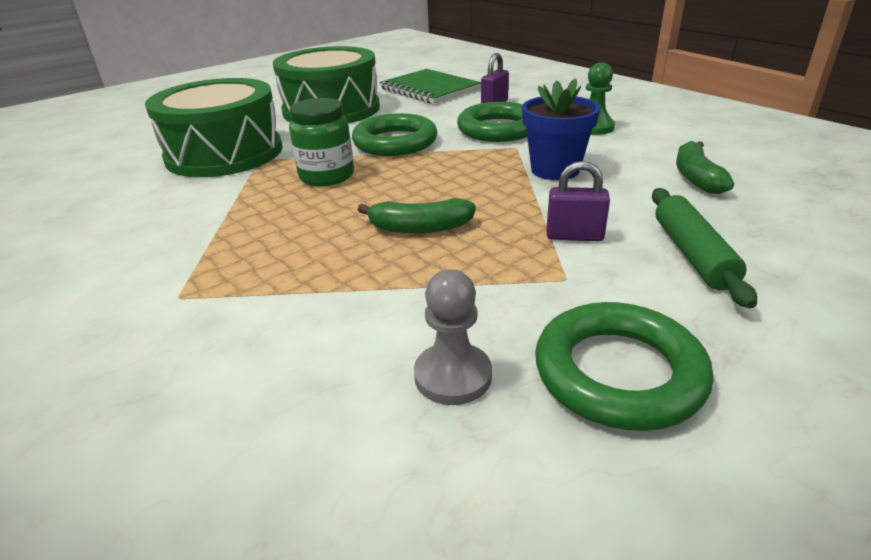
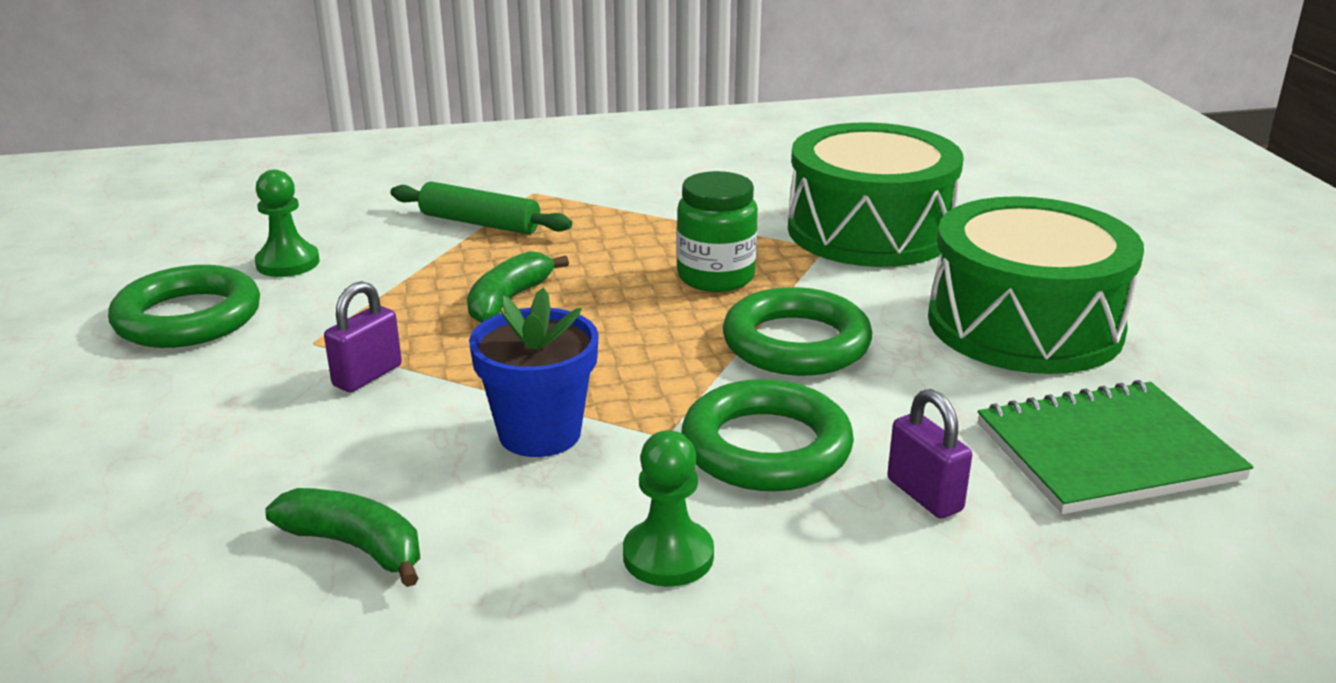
camera: 115 degrees right, 5 degrees down
grey pawn [414,269,492,405] -> green pawn [255,169,320,277]
green rolling pin [652,188,757,308] -> green rolling pin moved to [391,182,572,234]

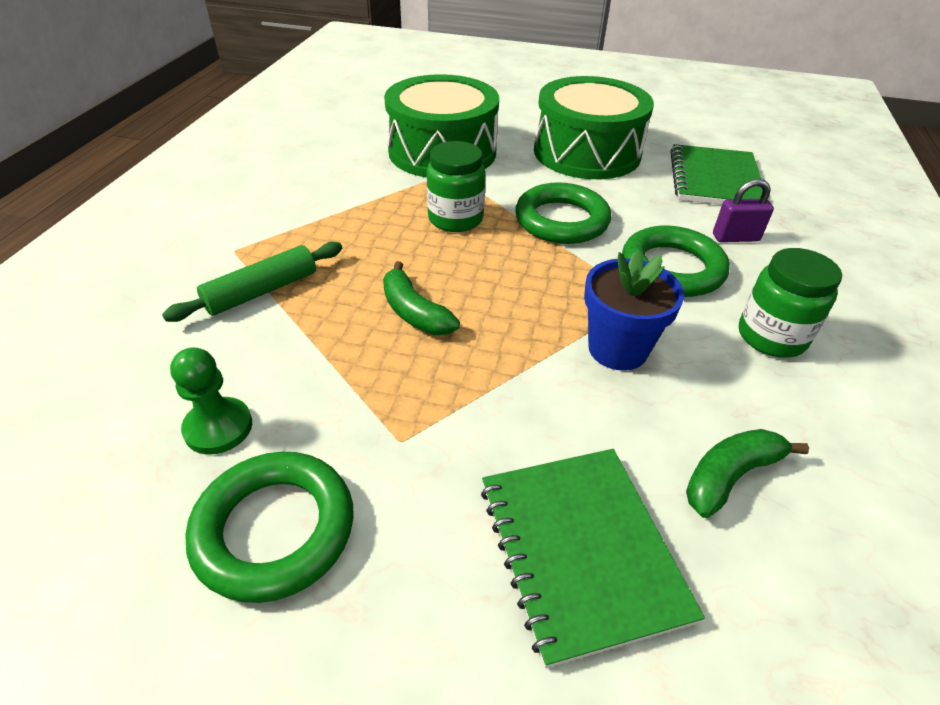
camera: 65 degrees left, 15 degrees up
purple padlock [324,281,402,392] -> none
green pawn [623,430,714,587] -> green jar [739,248,842,357]
none -> green notebook [481,449,705,668]

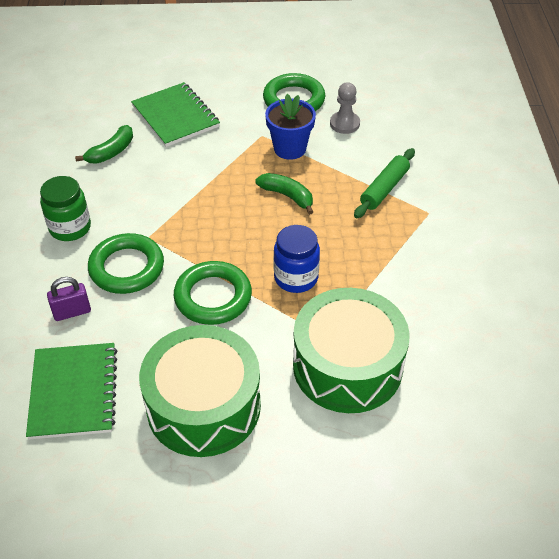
camera: 165 degrees right, 5 degrees up
green pawn [170,347,252,455] -> grey pawn [330,82,360,134]
green jar [427,141,486,232] -> blue jar [274,225,320,293]
blue flower pot [584,250,684,371] -> blue flower pot moved to [265,94,316,160]

